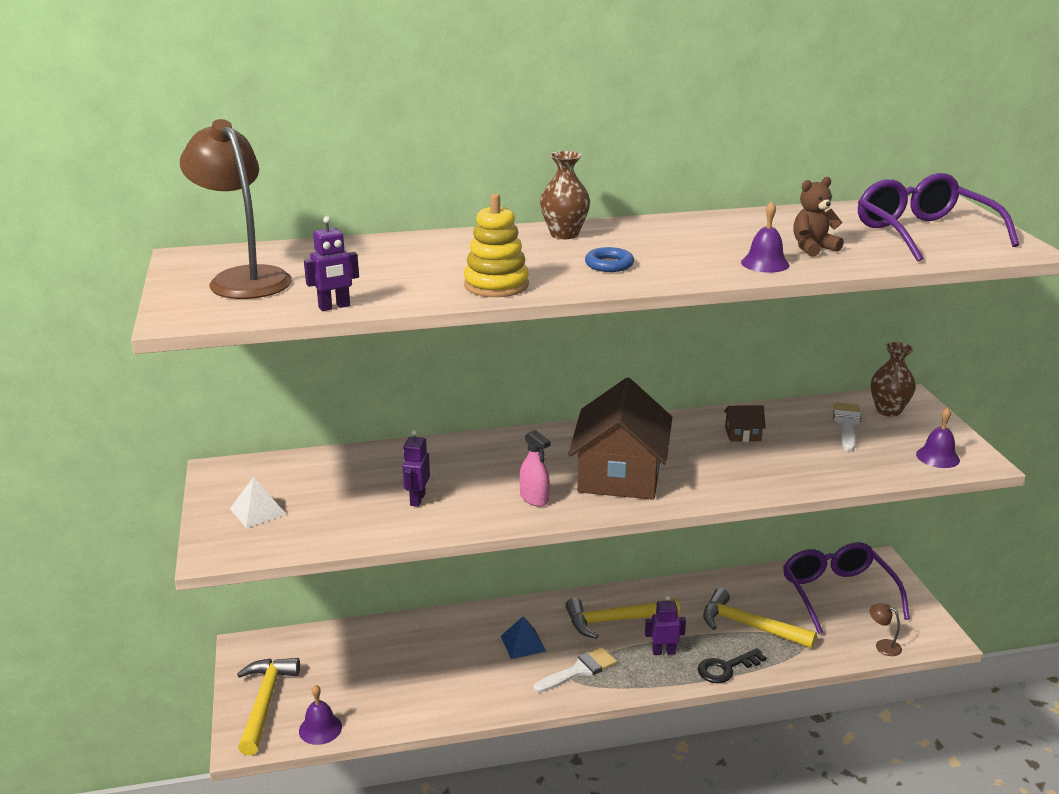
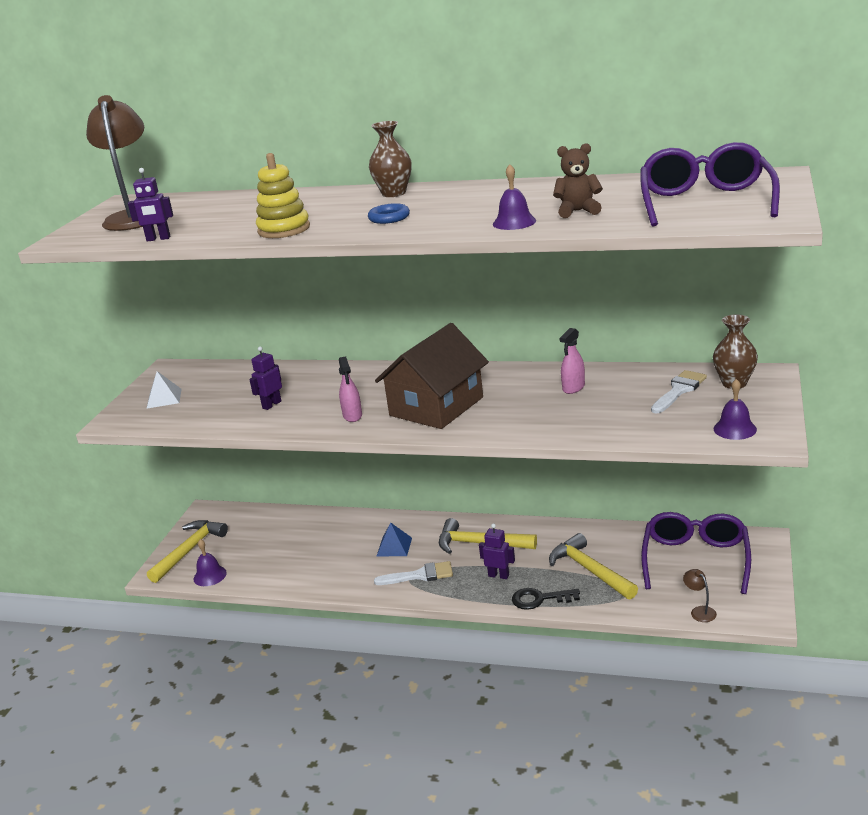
camera: 30 degrees right, 0 degrees up
brown house [724,405,766,442] -> pink spray bottle [560,328,585,394]

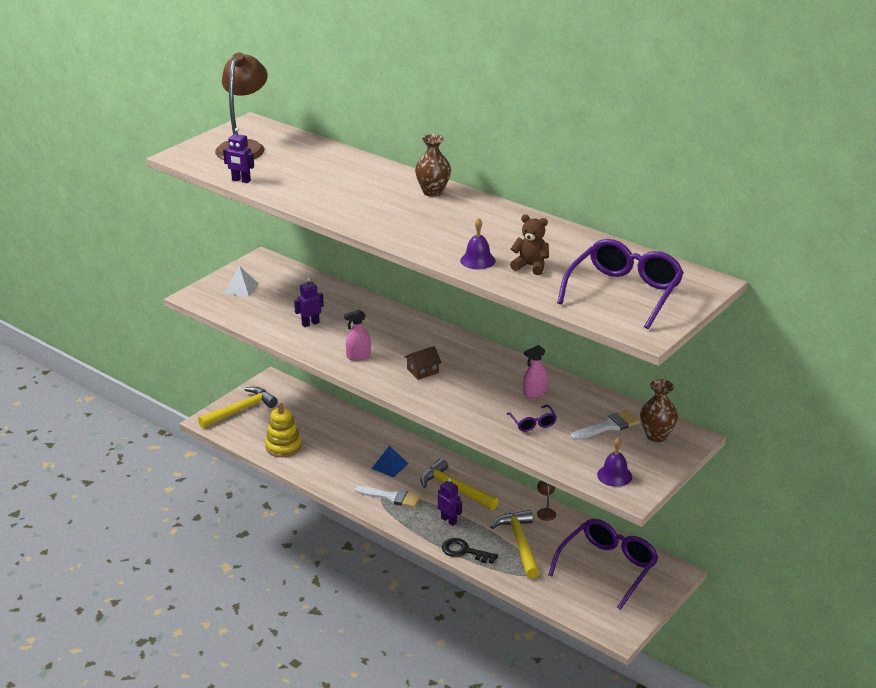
camera: 20 degrees right, 5 degrees up
purple bell [193,539,227,586] -> none
yellow stacking toy [256,153,310,238] -> yellow stacking toy moved to [265,403,302,457]
pink spray bottle [339,356,362,422] -> pink spray bottle turned 60 degrees clockwise [344,310,371,361]
blue ring [368,203,410,224] -> none
brown house [375,323,489,429] -> brown house [404,346,442,380], size x0.40
brown lamp [683,569,717,622] -> brown lamp moved to [537,480,556,521]
none -> purple glasses [507,405,557,432]

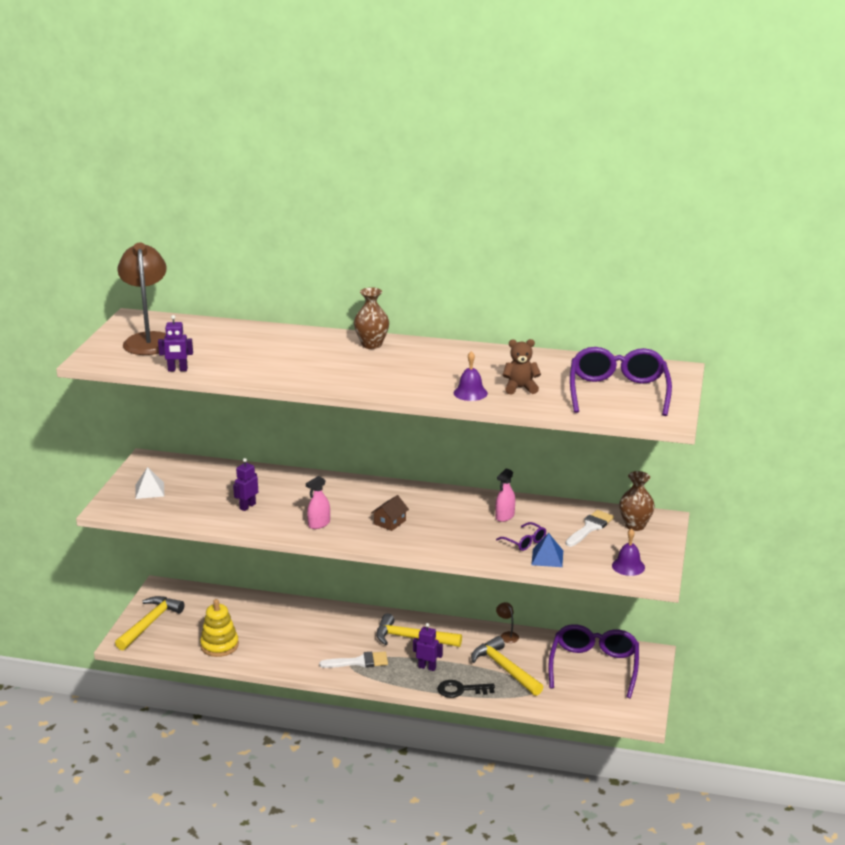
camera: 25 degrees left, 5 degrees down
blue pyramid [371,445,408,477] -> blue pyramid moved to [531,533,563,567]

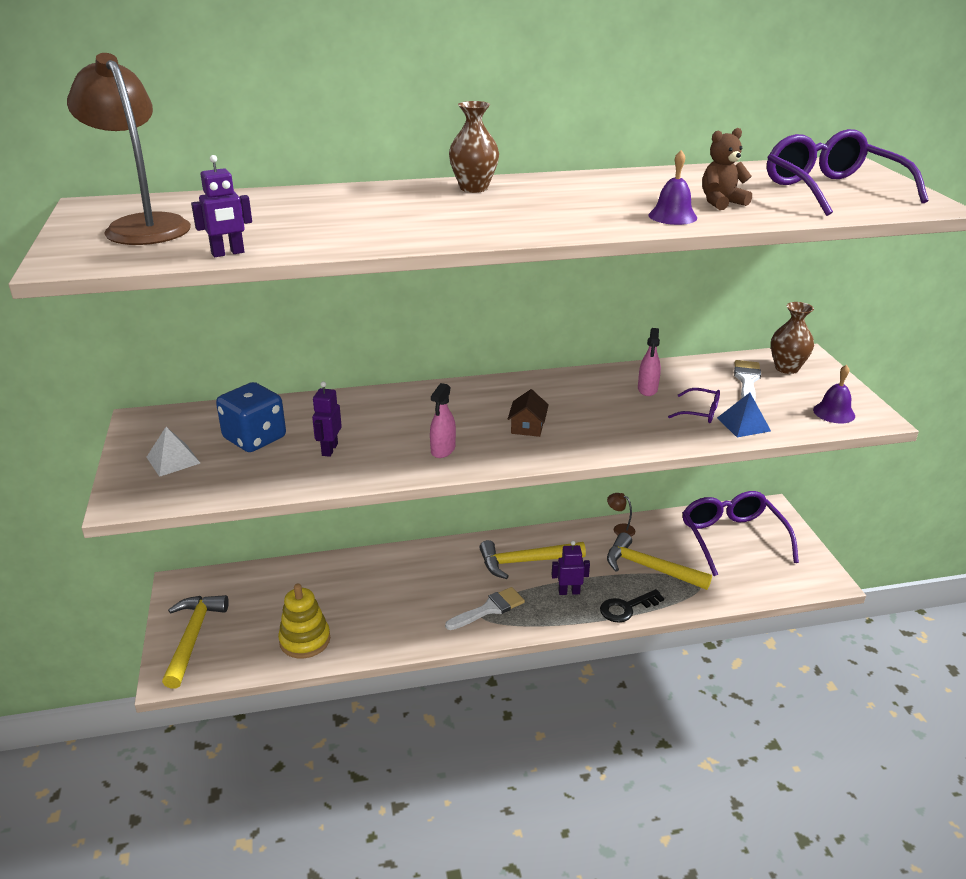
camera: 25 degrees left, 5 degrees up
none -> blue dice [216,382,286,452]

